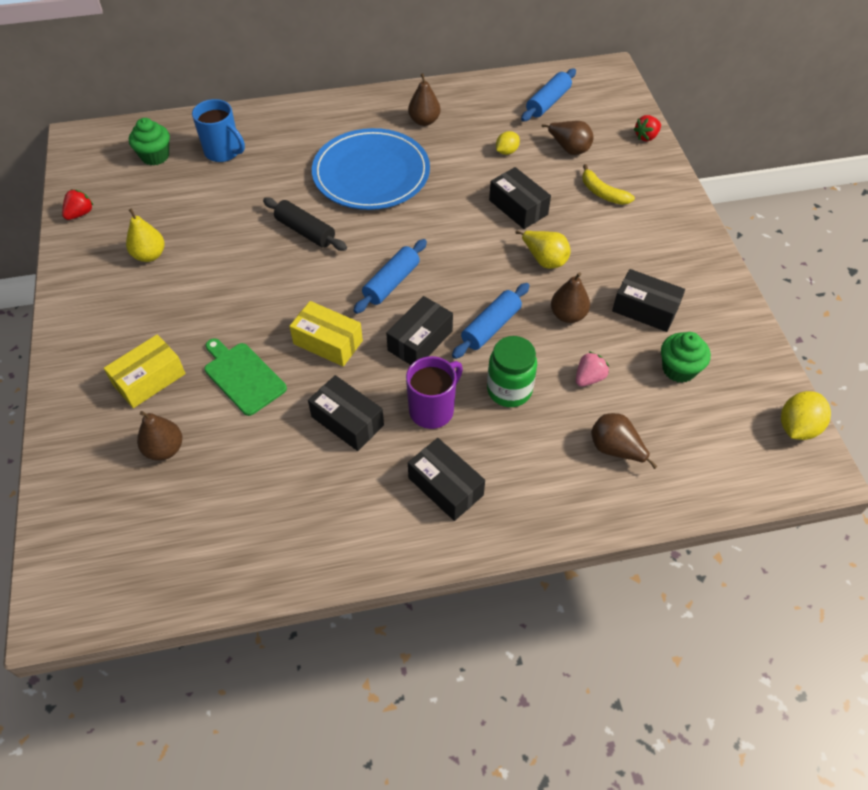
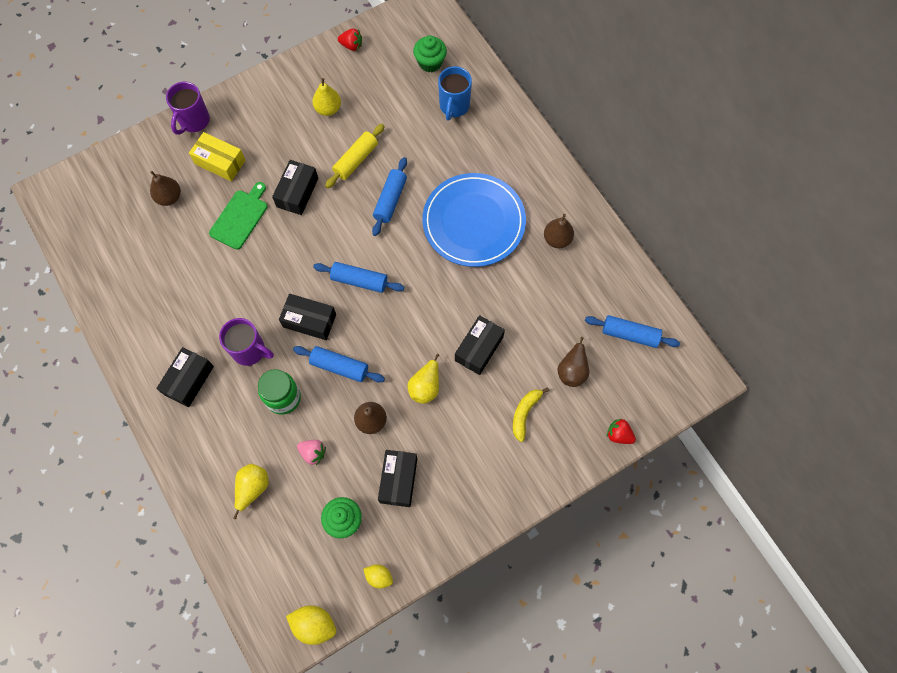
camera: 70 degrees right, 15 degrees up
black rolling pin [263,198,347,251] -> blue rolling pin [372,157,407,236]
yellow box [289,301,363,367] -> none
black box [308,375,384,451] -> black box moved to [272,160,318,215]
yellow lemon [496,131,520,155] -> yellow lemon moved to [363,564,393,589]
brown pear [591,413,657,469] -> yellow pear [233,464,269,519]
none -> purple mug [166,82,210,135]
none -> yellow rolling pin [325,124,385,188]

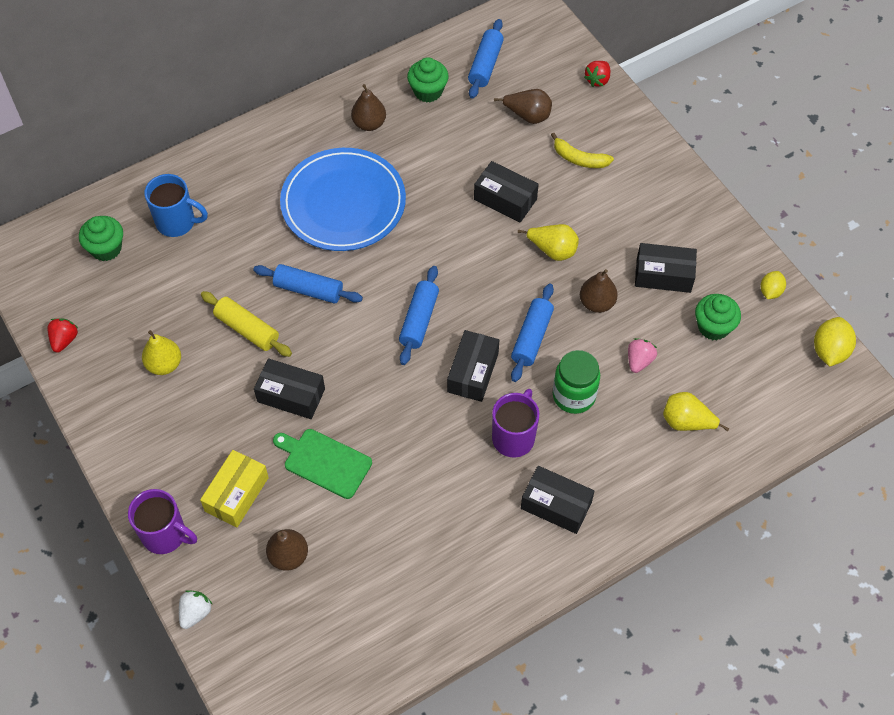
camera: 90 degrees left, 10 degrees down
none -> white strawberry [179,590,213,629]
none -> green cupcake [407,57,449,103]

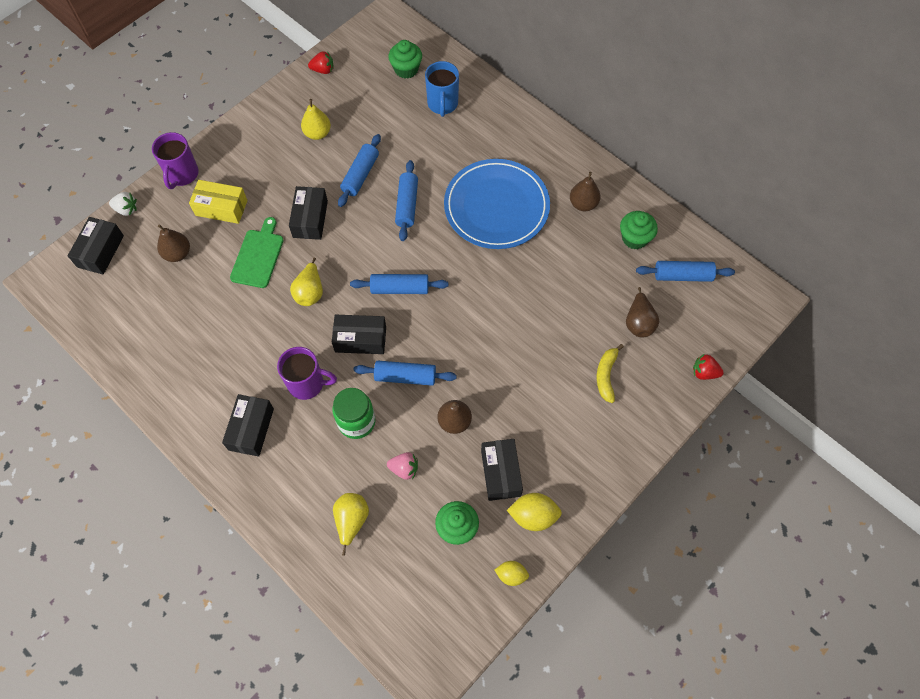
camera: 75 degrees right, 5 degrees up
yellow rolling pin [201,291,292,357] -> blue rolling pin [338,134,381,207]
black box [474,161,539,223] -> black box moved to [68,217,124,274]
yellow pear [518,224,579,261] -> yellow pear moved to [290,257,323,306]
yellow lemon [814,317,856,367] -> yellow lemon moved to [507,493,562,531]

